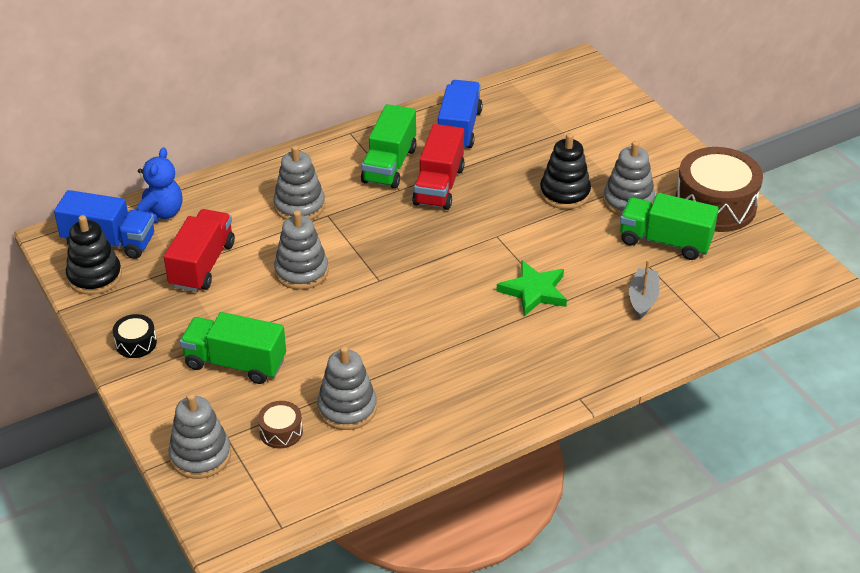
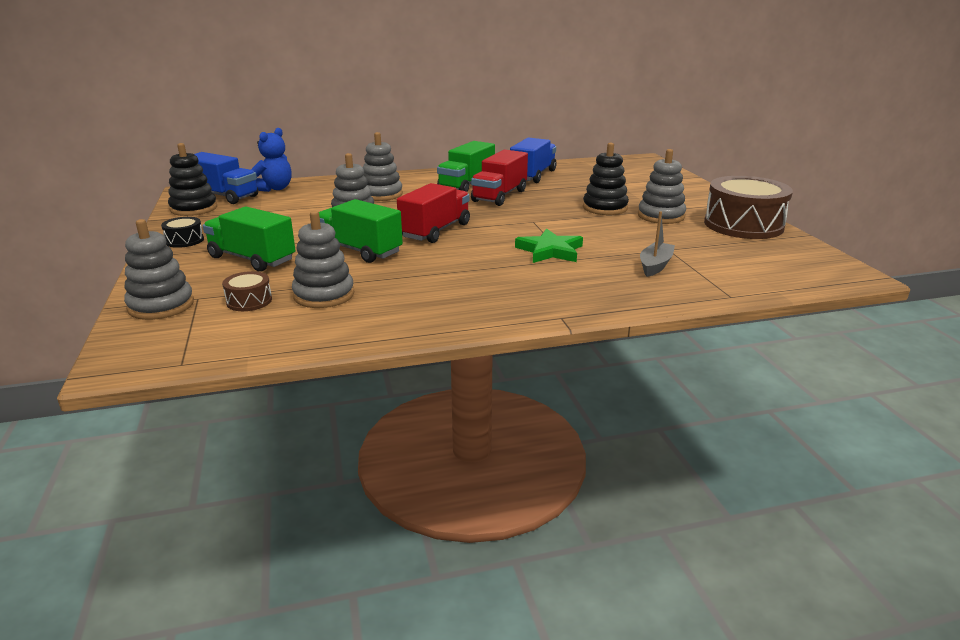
camera: 15 degrees right, 15 degrees down
red truck [164,209,235,292] -> red truck moved to [397,183,470,243]
green truck [620,193,719,260] -> green truck moved to [319,199,403,263]

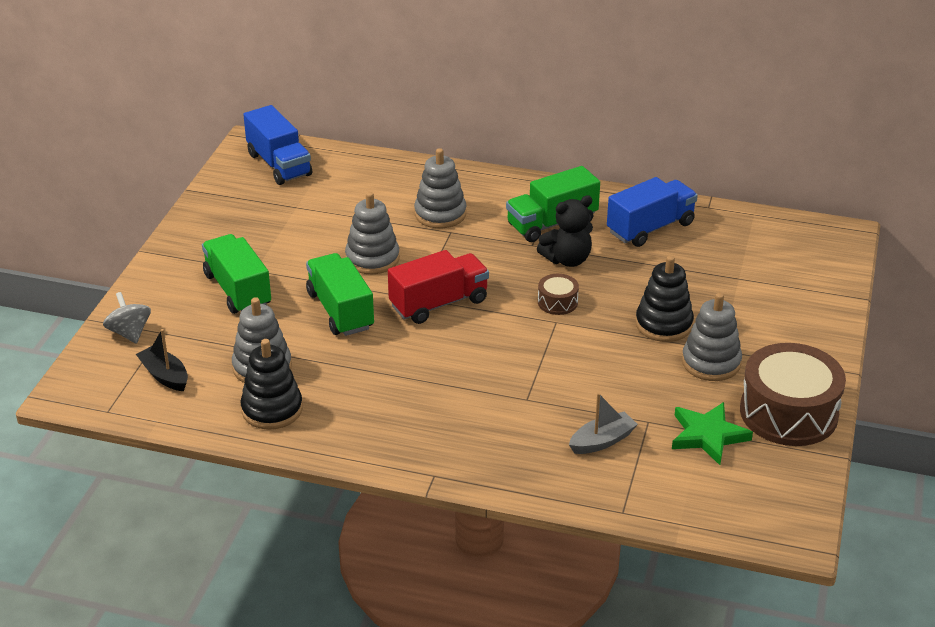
camera: 30 degrees right, 10 degrees up
grey stacking toy [124,219,194,320] -> grey spinning top [103,292,151,344]
black drum [161,217,204,248] -> none
black stacking toy [168,143,217,216] -> black stacking toy moved to [241,339,303,430]
brown drum [222,271,272,311] -> brown drum moved to [538,274,579,315]
blue teddy bear [251,128,292,192] -> none
red truck [471,150,528,206] -> black teddy bear [537,195,593,267]
green star [515,228,583,263] -> green star moved to [672,402,753,465]
none -> black boat [136,329,188,391]

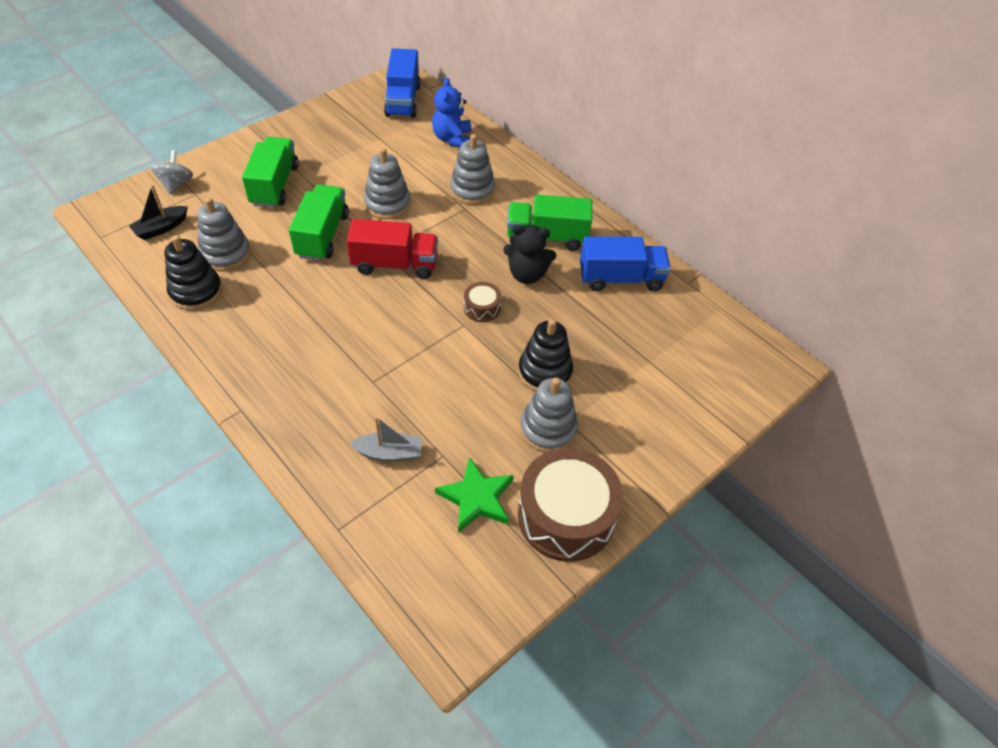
camera: 30 degrees right, 15 degrees up
black boat [136,329,188,391] -> black boat turned 120 degrees counterclockwise [129,184,188,240]
none -> blue teddy bear [432,78,472,148]

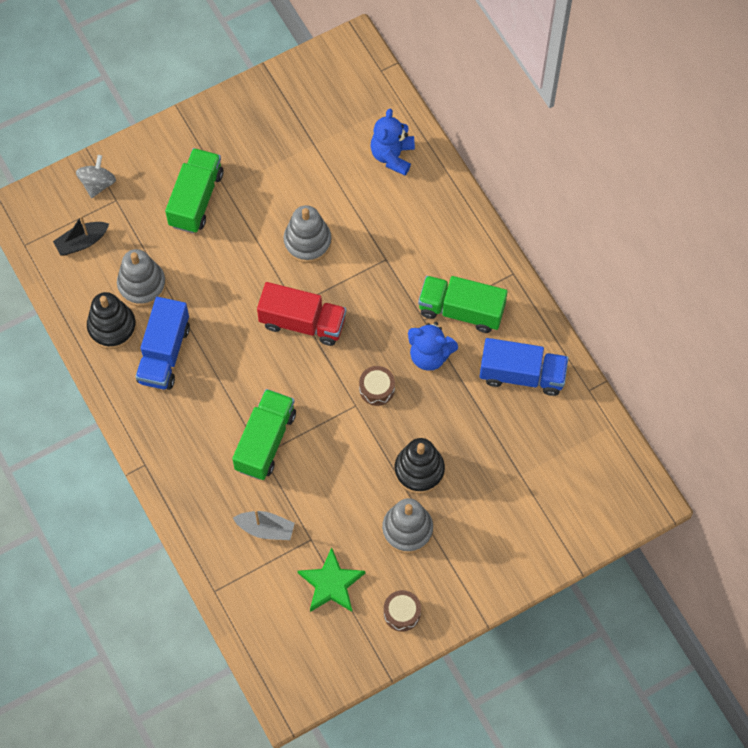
camera: 15 degrees right, 15 degrees up
green truck [289,184,349,261] -> green truck moved to [232,389,296,480]
blue truck [384,48,421,118] -> blue truck moved to [136,297,190,390]
grey stacking toy [450,134,495,205] -> none
black teddy bear [503,224,556,284] -> blue teddy bear [408,322,458,371]
brown drum [518,448,623,562] -> brown drum [384,590,421,632], size x0.45

